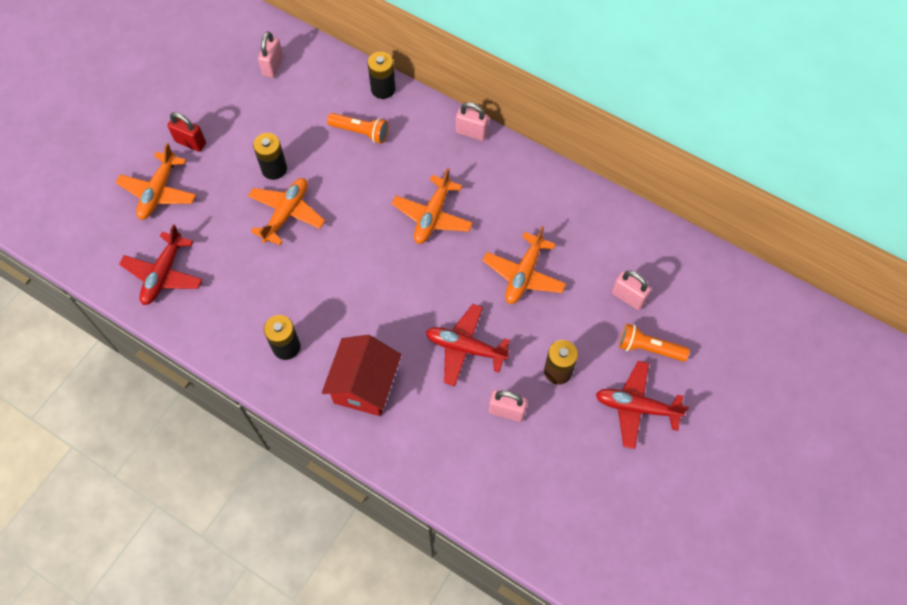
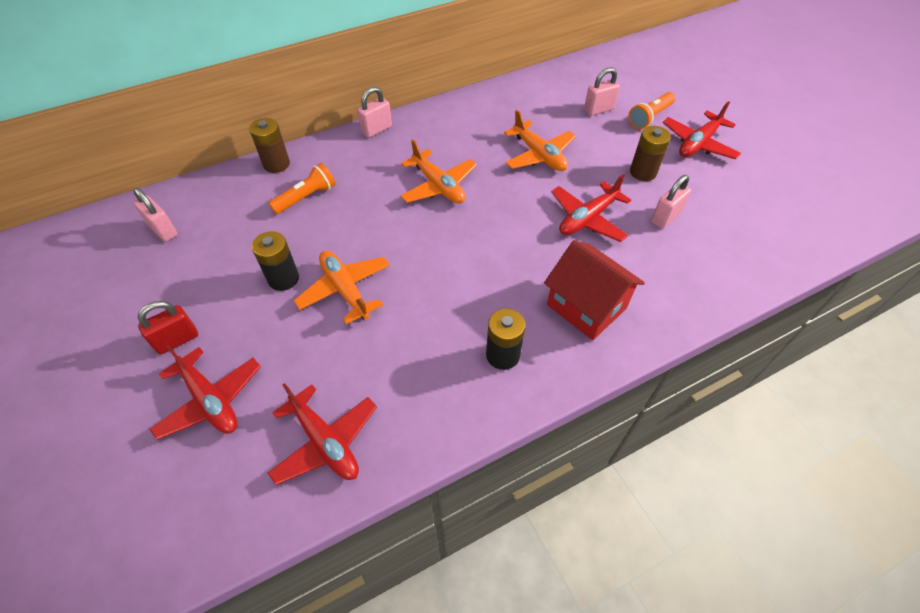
camera: 60 degrees left, 10 degrees down
orange plane [116,143,196,219] -> red plane [149,345,261,440]
black battery [368,52,396,99] -> brown battery [249,118,290,173]

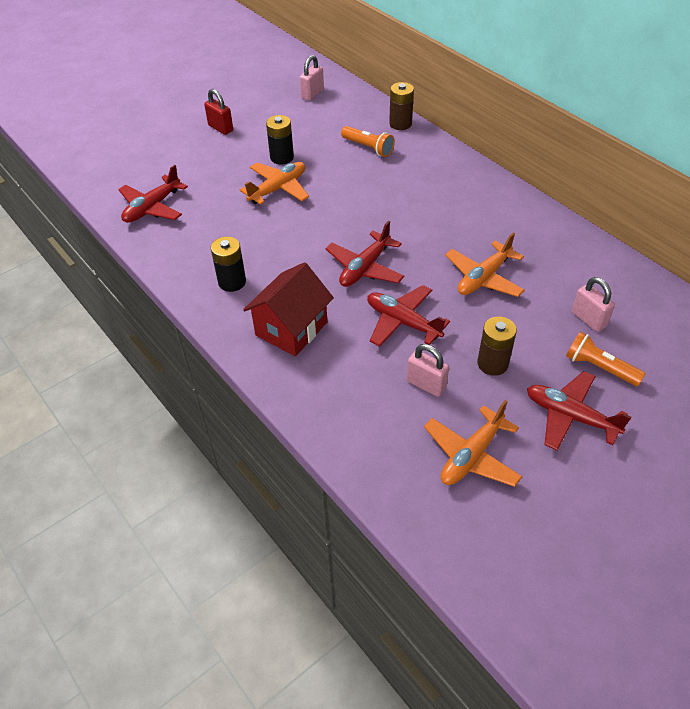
camera: 80 degrees right, 5 degrees down
red plane [149,345,261,440] -> red plane moved to [325,221,404,287]
pink padlock [357,87,392,138] -> none
orange plane [400,140,477,203] -> orange plane moved to [424,400,522,487]

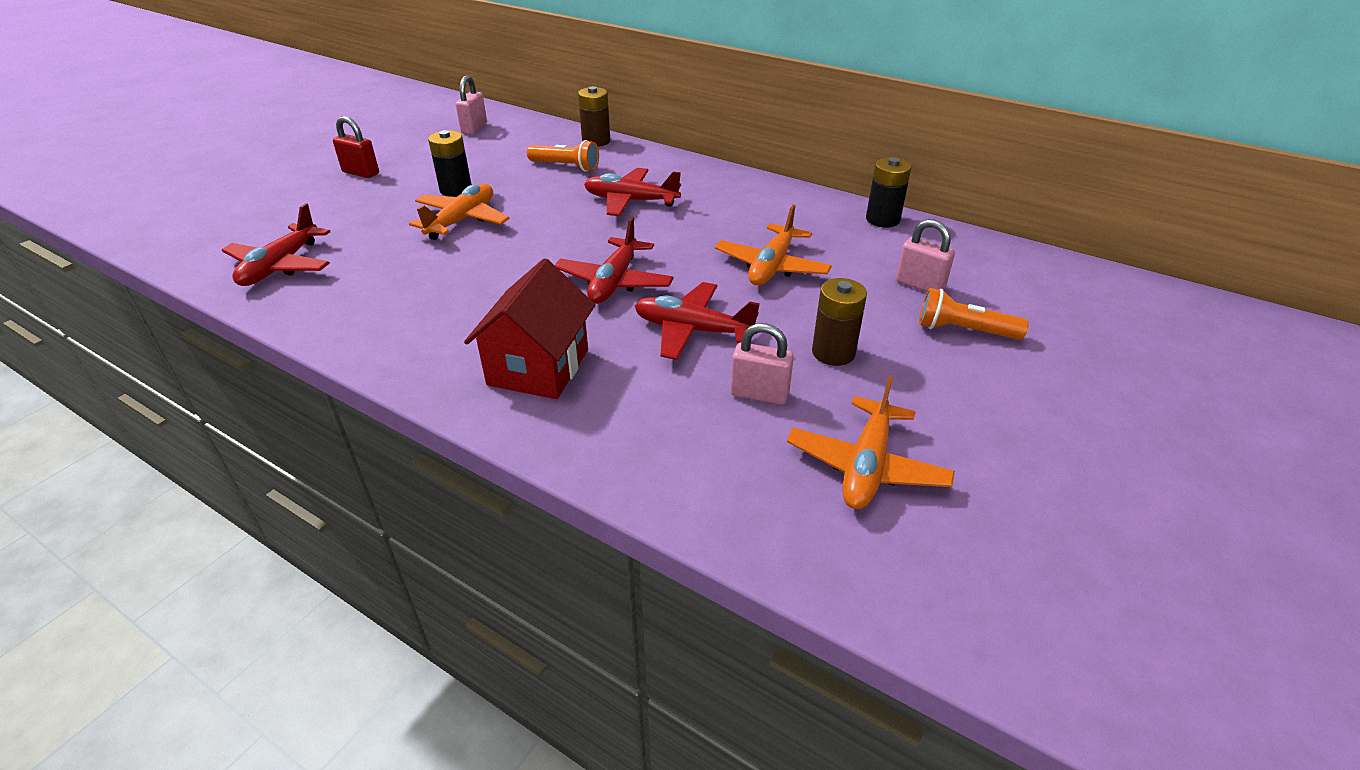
camera: 20 degrees left, 10 degrees down
black battery [211,237,246,292] -> black battery moved to [866,157,912,228]
red plane [527,371,631,450] -> red plane moved to [584,168,681,216]

